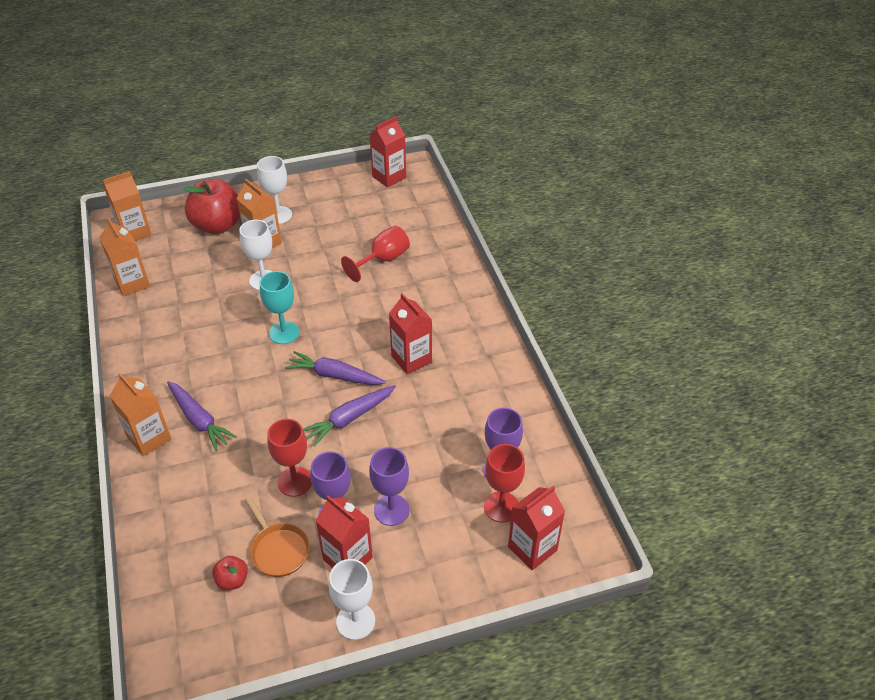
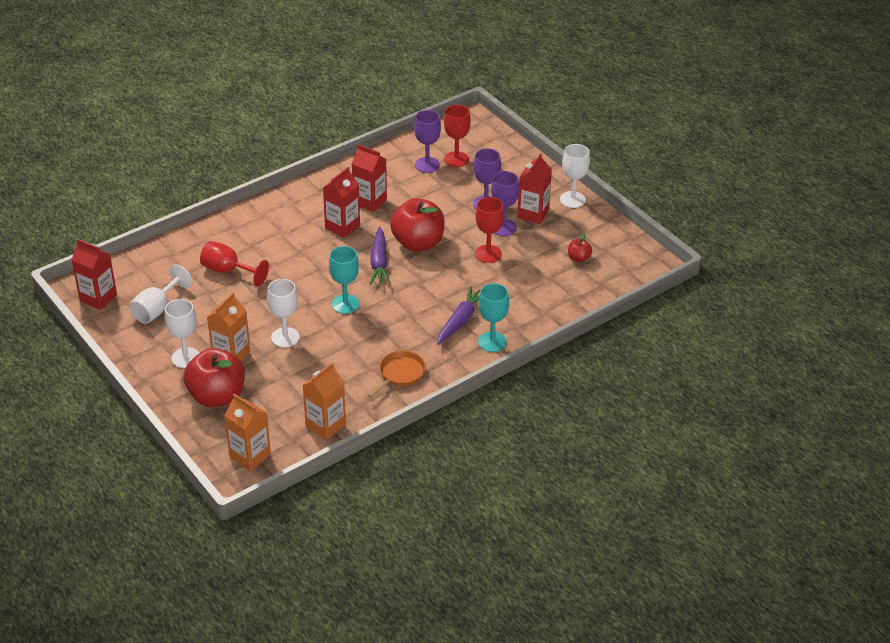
camera: 110 degrees left, 5 degrees down
orange carton [110,373,171,456] -> turquoise goblet [478,283,509,352]
orange pan [245,496,310,577] -> orange pan moved to [367,351,426,398]
purple carrot [303,385,396,447] -> red apple [390,198,445,252]
red carton [508,485,565,570] -> red carton moved to [352,144,387,212]
none -> white goblet [129,264,192,324]

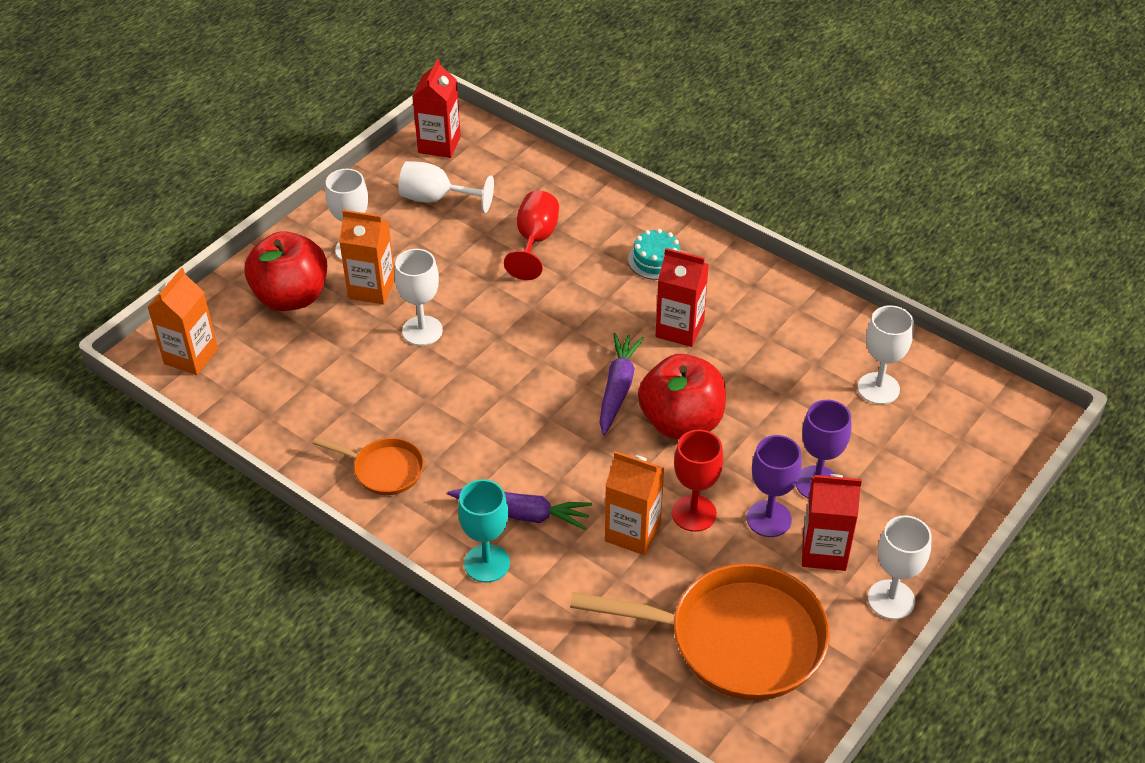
camera: 75 degrees right, 5 degrees up
orange carton [303,363,346,440] -> orange carton moved to [605,451,664,555]
turquoise goblet [329,246,359,314] -> none
red carton [352,144,387,212] -> none
purple carrot [370,227,391,284] -> purple carrot turned 120 degrees clockwise [600,333,644,436]
purple goblet [414,110,441,173] -> white goblet [858,305,914,404]
red goblet [444,104,471,167] -> none
red apple [568,234,592,262] -> orange pan [570,563,830,700]
none -> turquoise cake [628,229,681,280]

